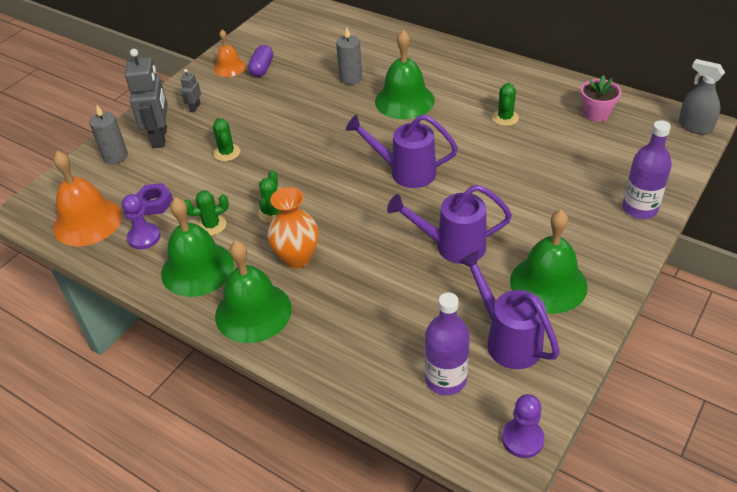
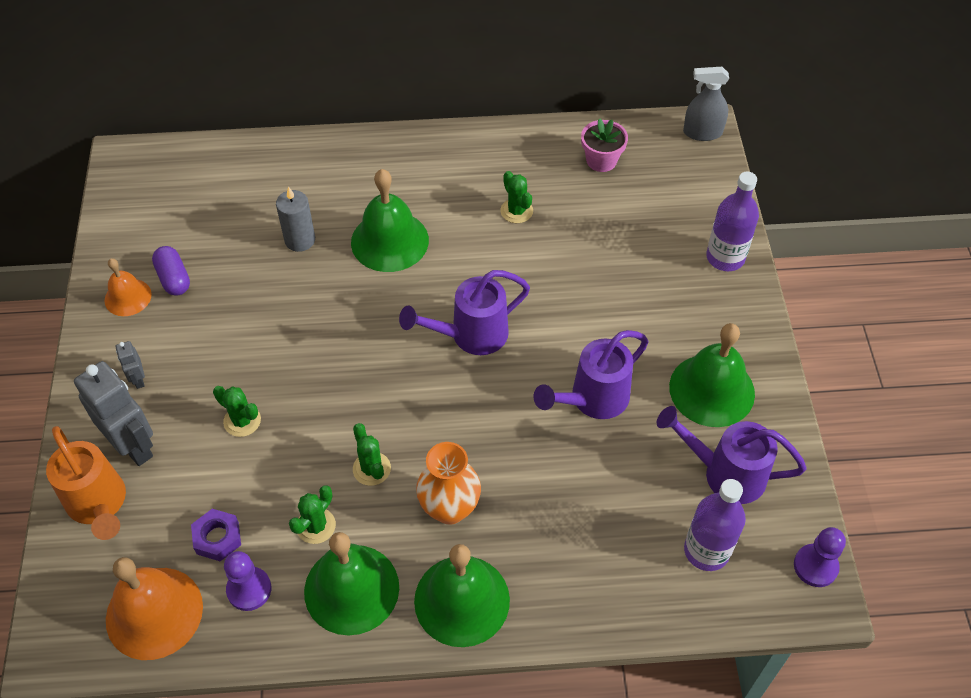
camera: 40 degrees left, 10 degrees up
grey candle [89,105,128,164] -> orange watering can [46,426,126,540]

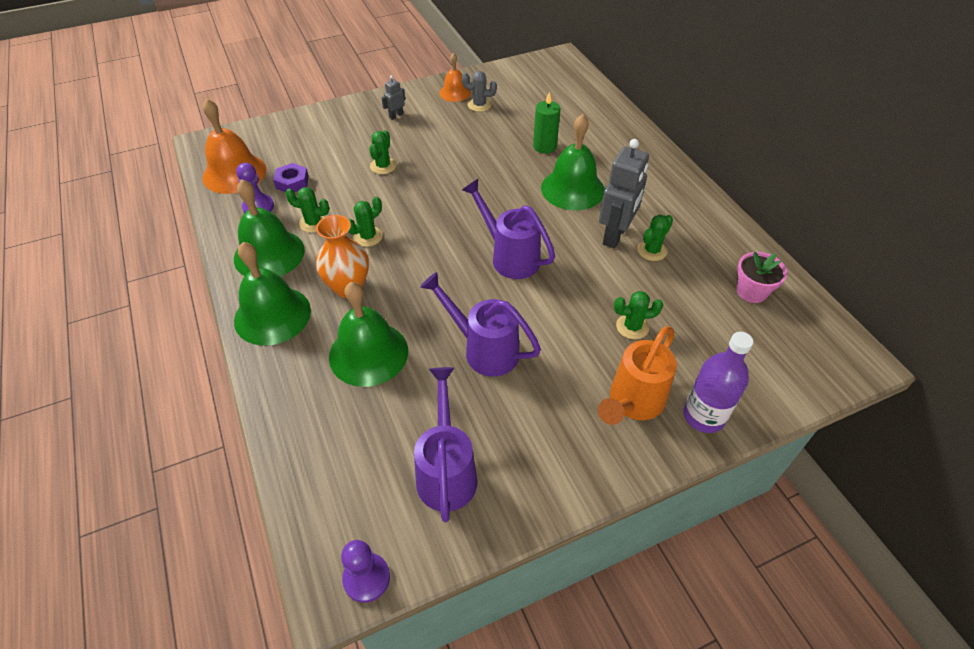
camera: 70 degrees right, 5 degrees down
orange watering can [46,426,126,540] -> orange watering can moved to [598,326,677,425]
grey robot [74,361,153,466] -> grey robot moved to [599,139,649,249]
purple capsule [152,246,190,296] -> grey cactus [462,71,497,112]
grey candle [276,186,315,252] -> green candle [533,92,561,154]
green bell [669,323,755,427] -> green bell moved to [329,282,408,387]
grey spray bottle [683,67,729,141] -> none
purple bottle [684,479,746,571] -> none
none -> green cactus [614,291,663,340]

